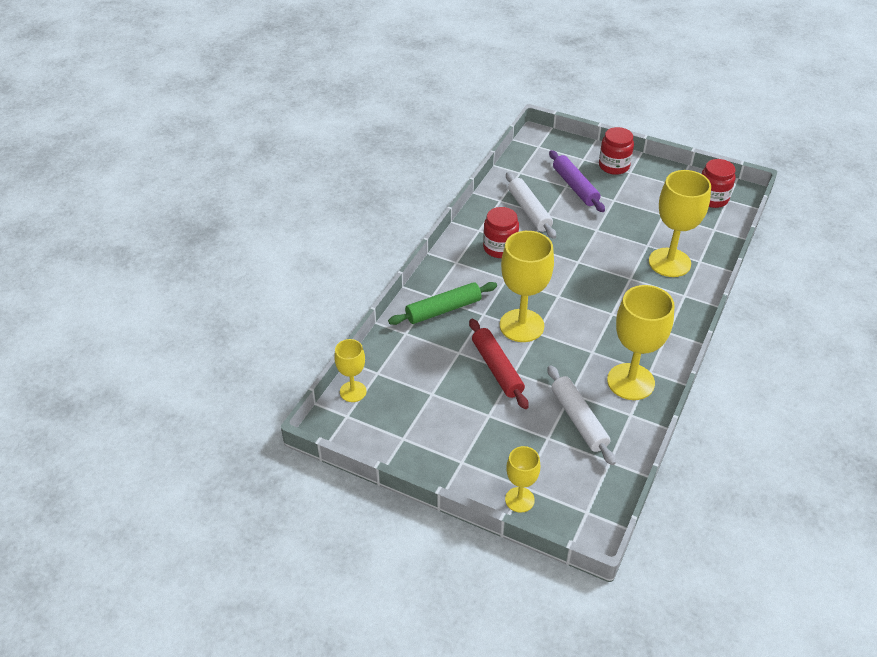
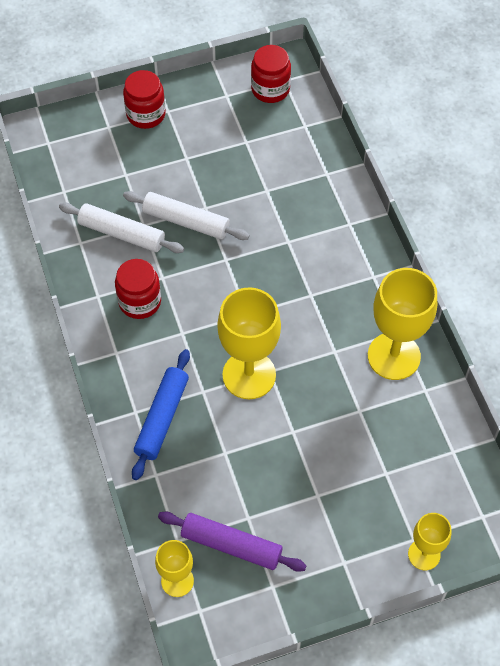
camera: 45 degrees left, 15 degrees up
green rolling pin [388,282,497,325] -> blue rolling pin [132,349,190,480]
red rolling pin [469,319,529,409] -> none
white rolling pin [547,365,616,465] -> white rolling pin moved to [123,191,250,240]
purple rolling pin [549,150,605,212] -> purple rolling pin moved to [158,511,307,572]
yellow goblet [649,170,711,277] -> none

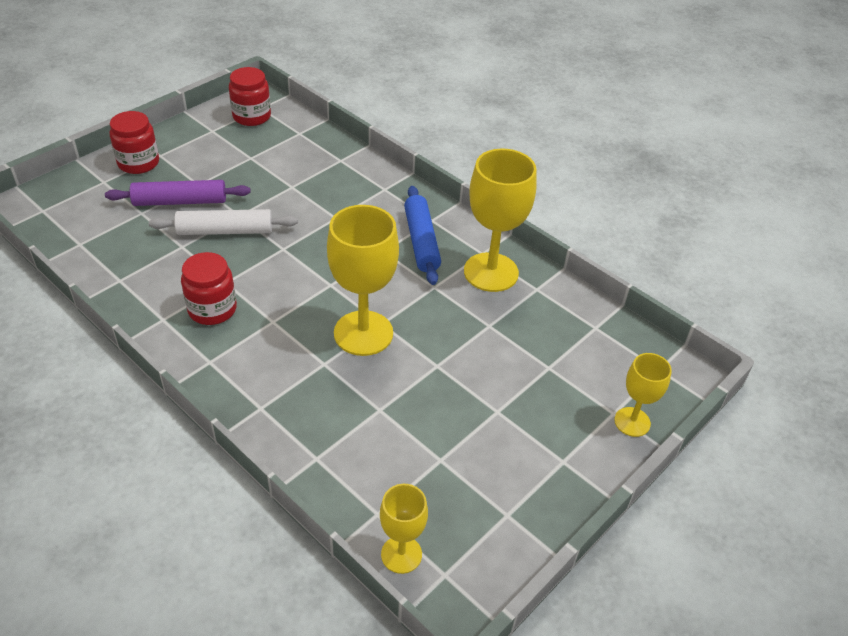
camera: 30 degrees left, 15 degrees down
white rolling pin [59,203,184,253] -> none
blue rolling pin [132,349,190,480] -> blue rolling pin moved to [404,186,441,285]
purple rolling pin [158,511,307,572] -> purple rolling pin moved to [105,180,251,206]

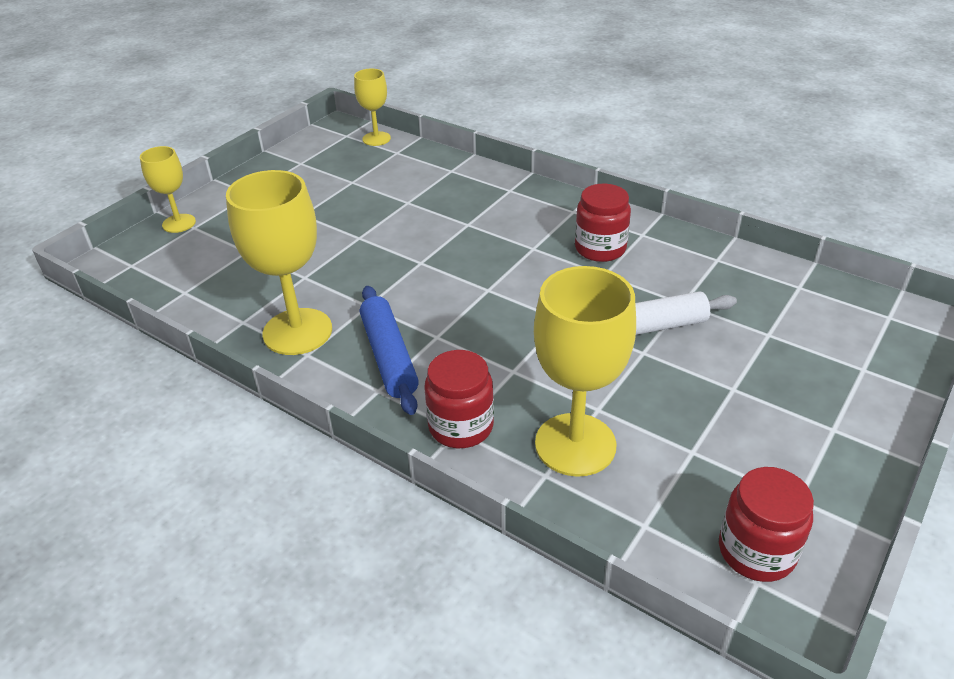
camera: 175 degrees right, 5 degrees down
purple rolling pin [105,180,251,206] -> none
red jar [110,111,159,174] -> red jar moved to [424,350,494,448]
yellow goblet [327,205,399,356] -> yellow goblet moved to [534,266,636,477]

